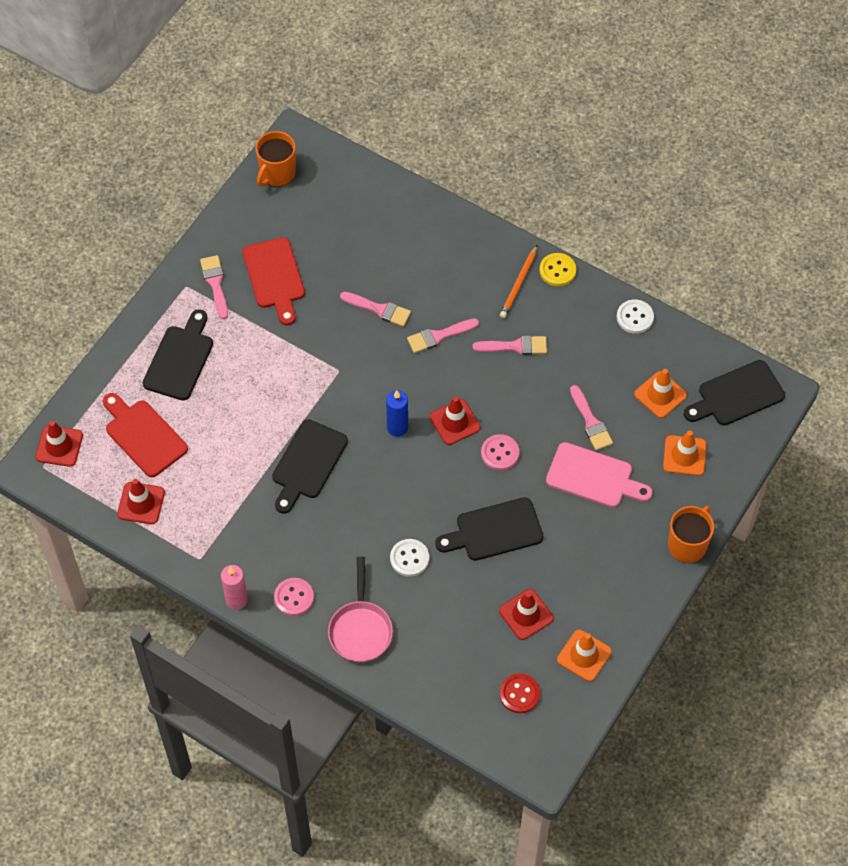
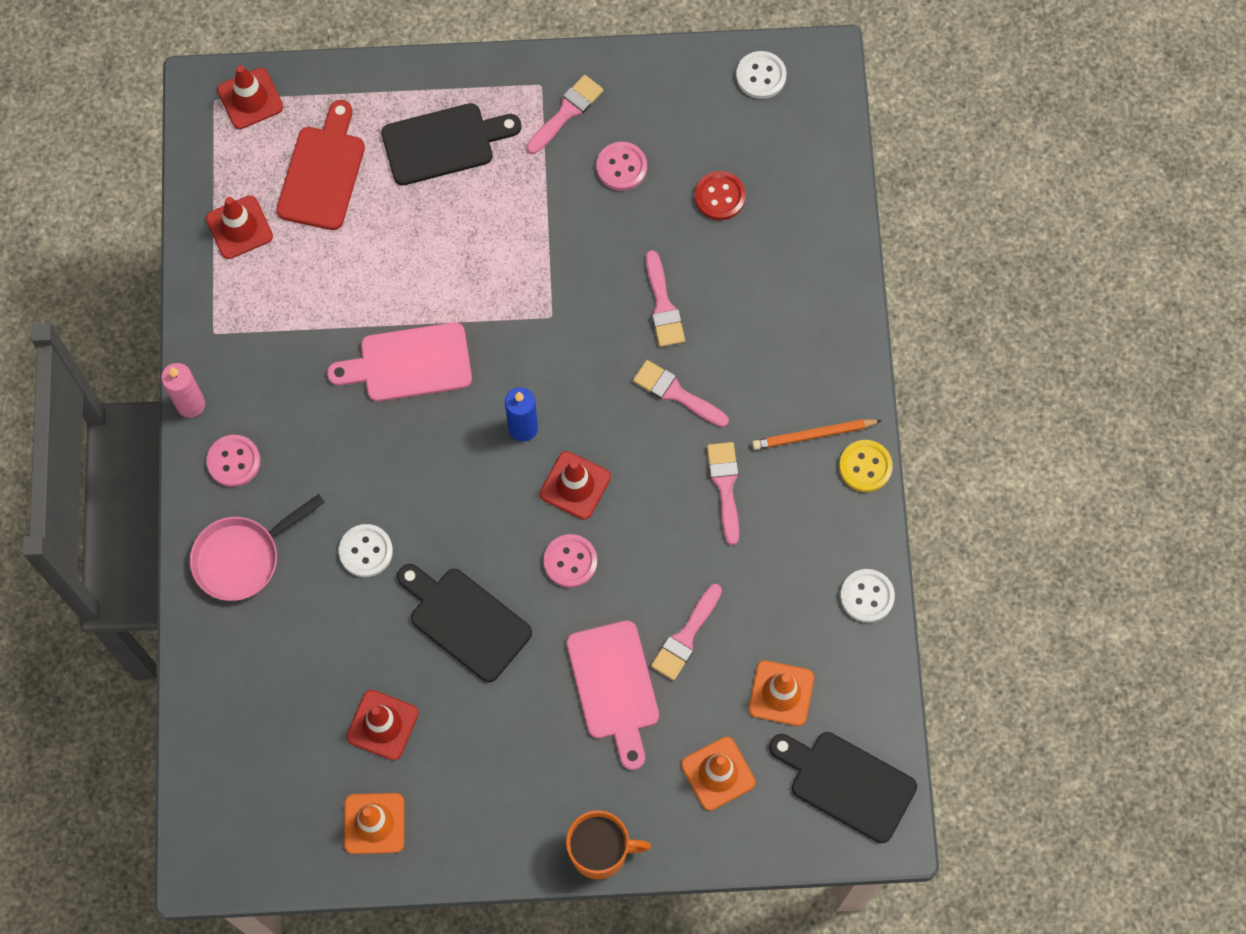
camera: 55 degrees right, 10 degrees up
red cutting board [242,237,305,325] -> pink button [596,142,647,191]
orange mug [256,131,296,187] -> white button [736,51,786,99]
black cutting board [272,419,348,514] -> pink cutting board [327,322,472,401]
pink brush [473,335,547,355] -> pink brush turned 150 degrees counterclockwise [707,442,739,545]
red button [500,673,540,713] -> red button moved to [694,171,746,220]

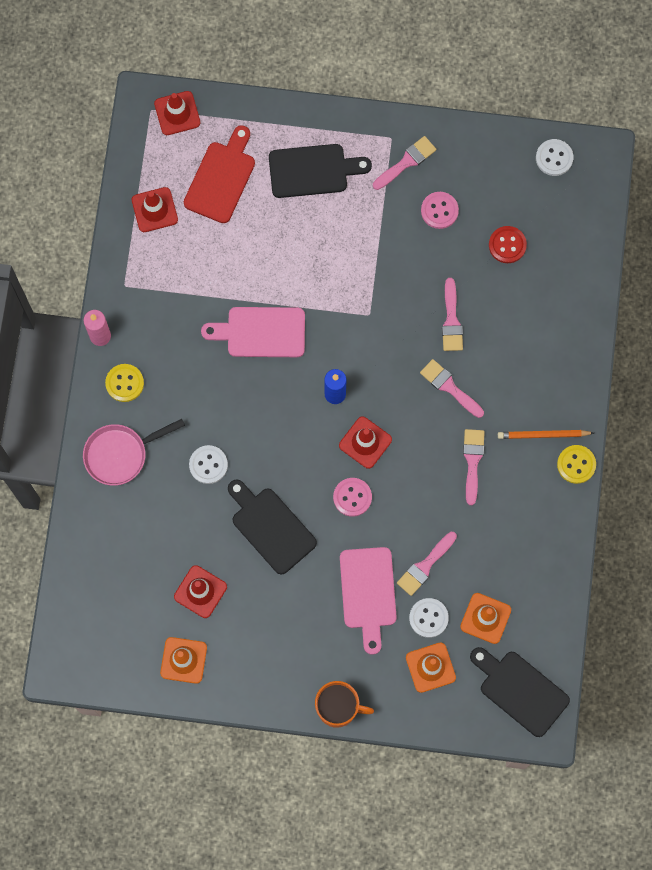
camera: 10 degrees right, 5 degrees up
pink button [207,435,260,487] -> yellow button [105,364,144,402]
white button [840,569,895,623] -> white button moved to [409,598,449,638]

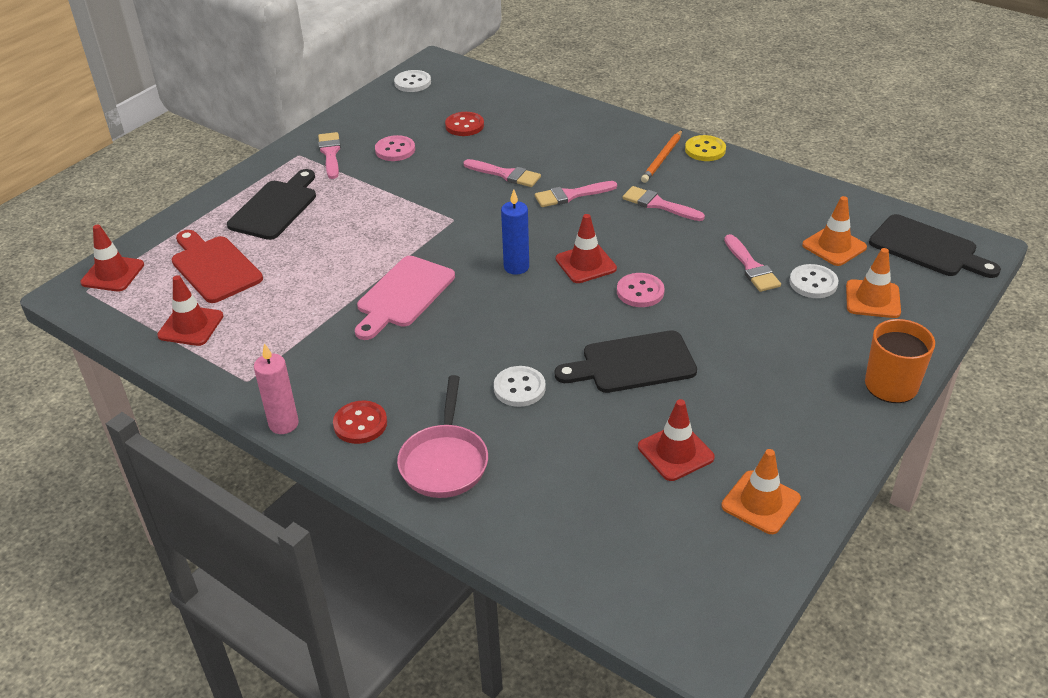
camera: 60 degrees left, 35 degrees down
yellow button [105,364,144,402] -> red button [333,401,387,444]
pink cutting board [340,547,397,655] -> none
black cutting board [470,647,570,737] -> black cutting board turned 120 degrees counterclockwise [869,214,1001,278]

